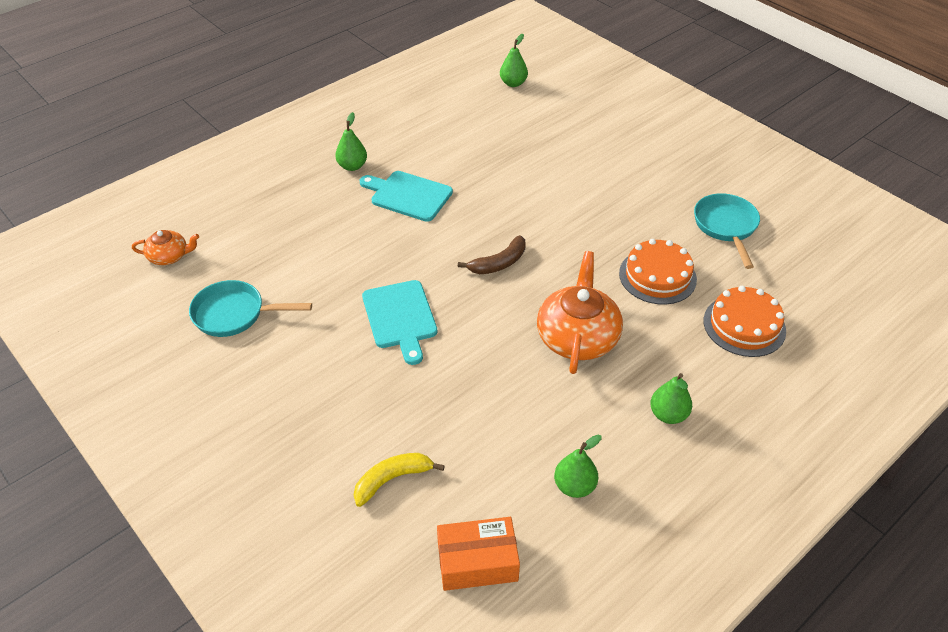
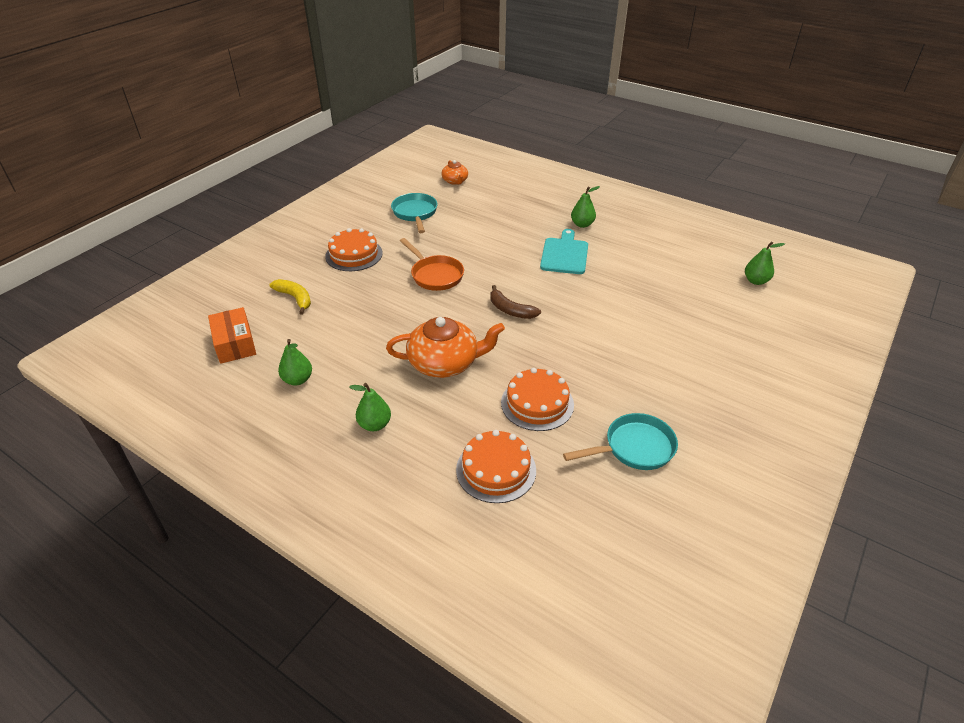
camera: 75 degrees right, 5 degrees down
turquoise cutting board [362,280,437,365] -> orange pan [400,238,464,291]
none -> orange cake [325,228,383,271]

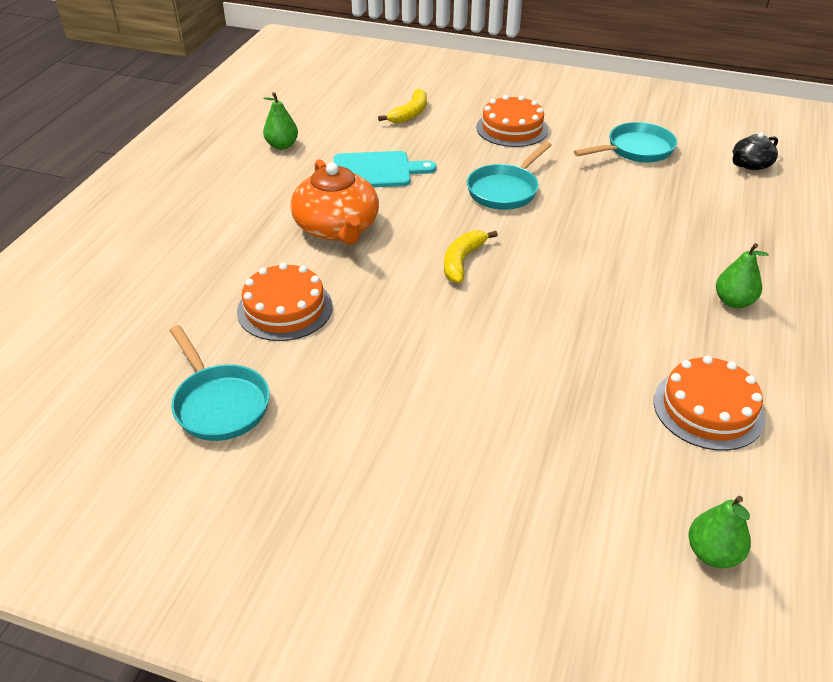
camera: 75 degrees right, 0 degrees up
orange box [208,307,256,364] -> none
green pear [350,383,391,431] -> none
orange pan [400,238,464,291] -> turquoise pan [467,141,551,210]
orange teapot [441,160,468,185] -> black teapot [732,132,778,170]
orange cake [456,430,536,503] -> orange cake moved to [654,356,765,451]
brown banana [491,285,541,319] -> yellow banana [444,230,498,283]
turquoise cutting board [540,229,588,274] -> turquoise cutting board moved to [333,151,436,187]

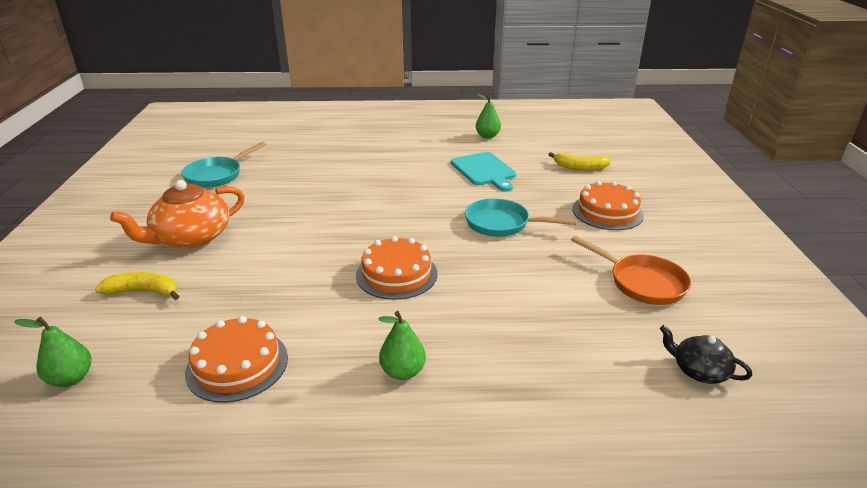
camera: 70 degrees right, 10 degrees down
orange cake [237,263,333,341] -> orange cake moved to [356,236,438,300]
orange teapot [290,159,379,245] -> orange teapot moved to [110,180,245,249]
yellow banana [444,230,498,283] -> yellow banana moved to [95,272,179,300]
turquoise pan [574,122,677,163] -> orange pan [571,235,691,305]

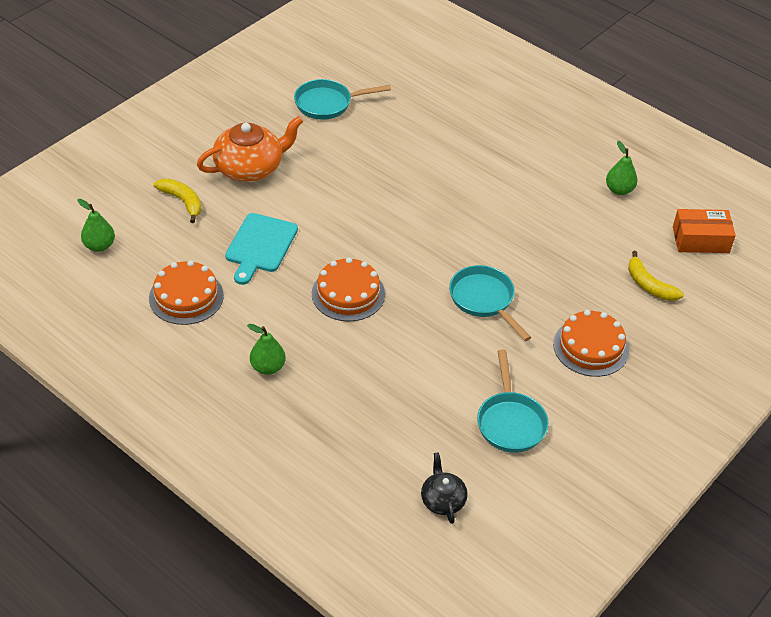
camera: 40 degrees right, 15 degrees up
orange teapot [110,180,245,249] -> orange teapot turned 150 degrees clockwise [197,116,303,182]
turquoise cutting board [451,152,516,192] -> turquoise cutting board moved to [225,213,298,285]
orange pan [571,235,691,305] -> turquoise pan [477,350,549,453]
none -> orange box [673,209,736,253]

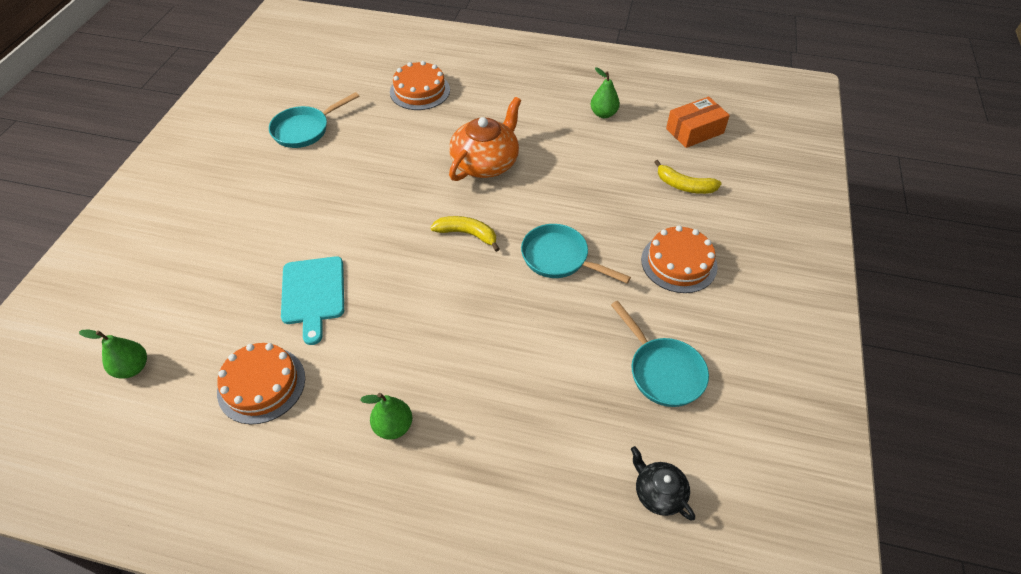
camera: 25 degrees left, 5 degrees up
yellow banana [153,178,202,223] -> yellow banana moved to [430,216,499,252]
orange teapot [197,116,303,182] -> orange teapot moved to [449,97,521,181]
orange cake [312,257,385,322] -> orange cake moved to [390,61,450,110]

